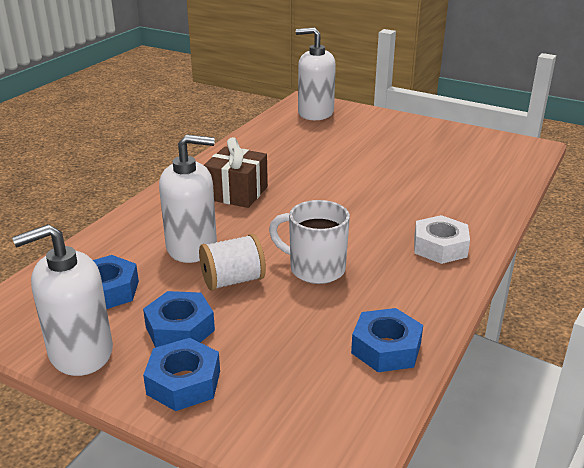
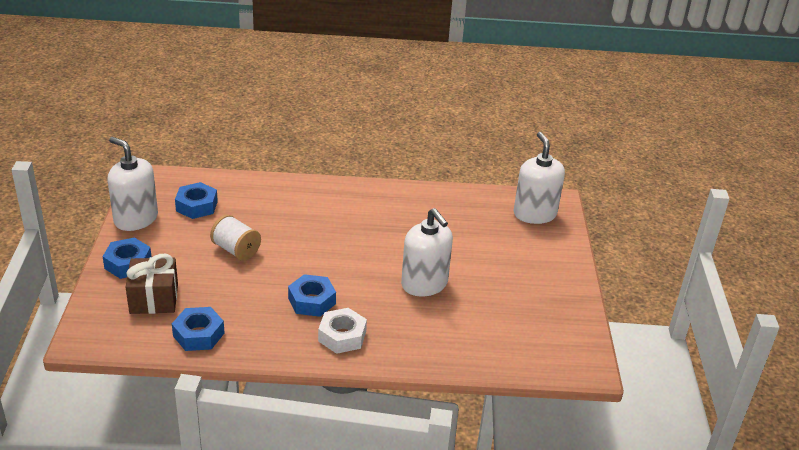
camera: 60 degrees right, 5 degrees up
blue nut [143,291,215,348] -> blue nut moved to [288,274,336,317]
white soap dispenser [159,134,217,263] -> white soap dispenser moved to [401,208,453,296]
brown gift [204,137,268,208] -> brown gift moved to [126,254,178,314]
white mug [269,200,350,284] -> none

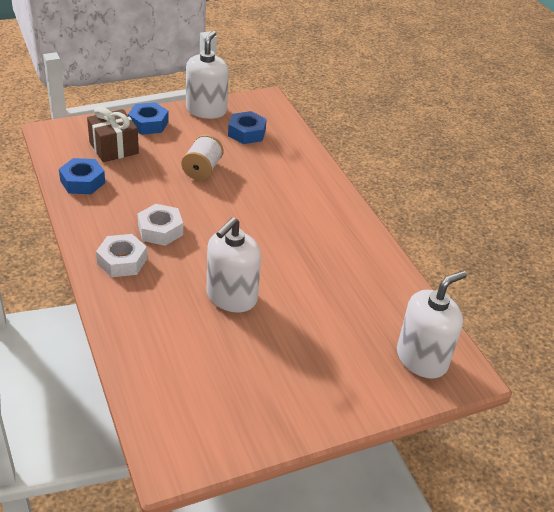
camera: 65 degrees right, 5 degrees up
blue nut [288,274,336,317] -> white nut [138,204,183,246]

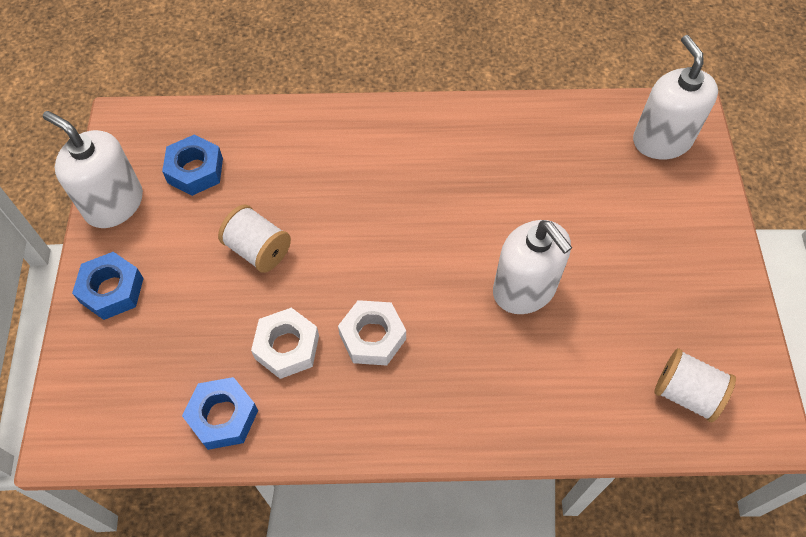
camera: 65 degrees left, 20 degrees up
brown gift [87,107,139,162] -> none
white nut [96,234,147,277] -> white nut moved to [251,308,319,379]
none -> white spool [654,348,736,422]

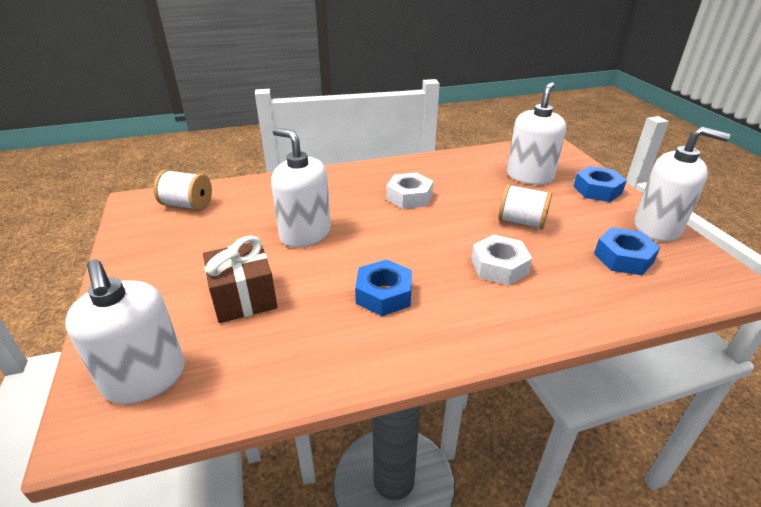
camera: 165 degrees right, 25 degrees down
blue nut [182,377,258,450] -> blue nut moved to [355,259,412,316]
white nut [251,308,319,379] -> white nut moved to [471,235,532,285]
none -> brown gift [203,235,277,323]
none -> white soap dispenser [507,82,566,185]

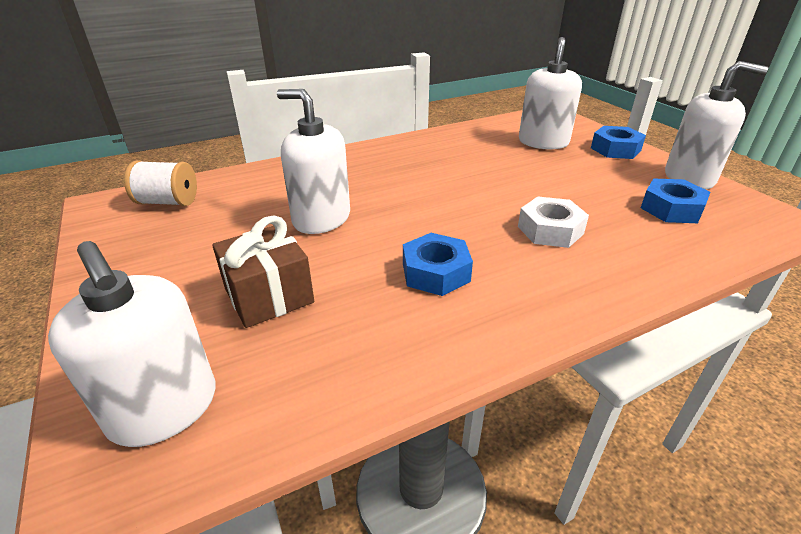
camera: 10 degrees left, 0 degrees up
white nut [386,173,433,209] -> none
white spool [498,184,552,229] -> none

